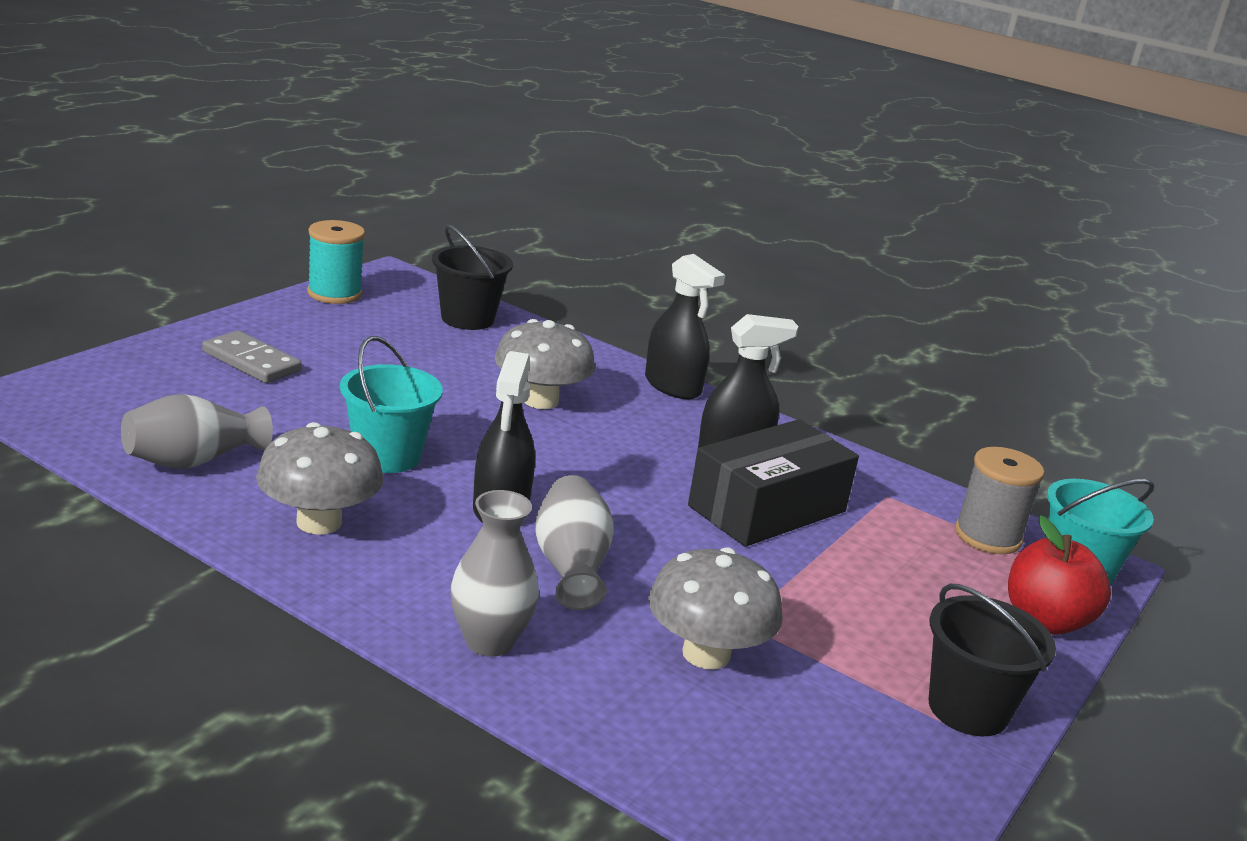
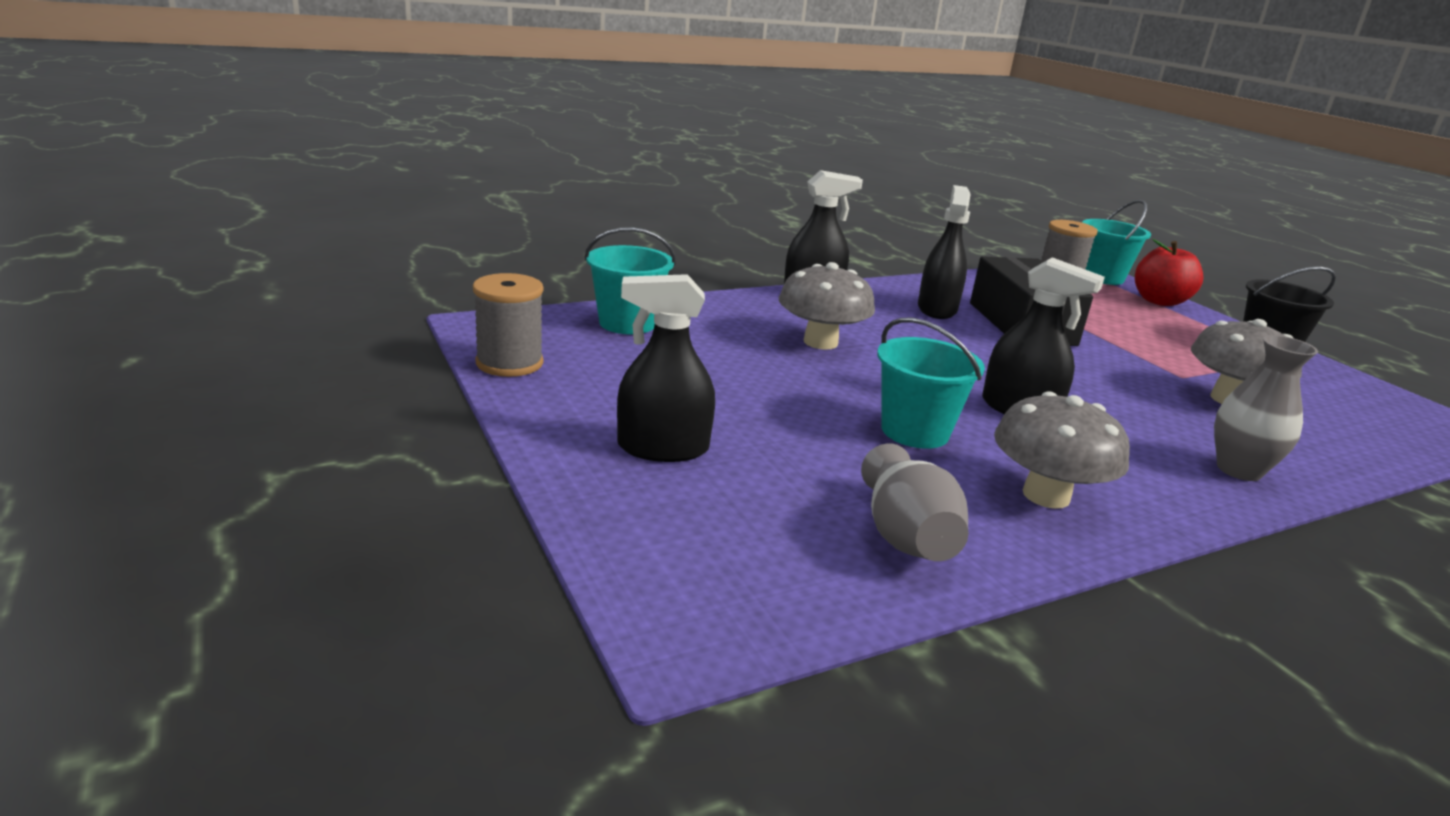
camera: 60 degrees left, 0 degrees up
grey domino [202,331,302,383] -> black spray bottle [617,274,715,462]
turquoise spool [307,220,365,304] -> grey spool [473,273,544,377]
black bucket [432,225,513,330] -> turquoise bucket [584,227,676,334]
grey vase [535,475,614,610] -> none

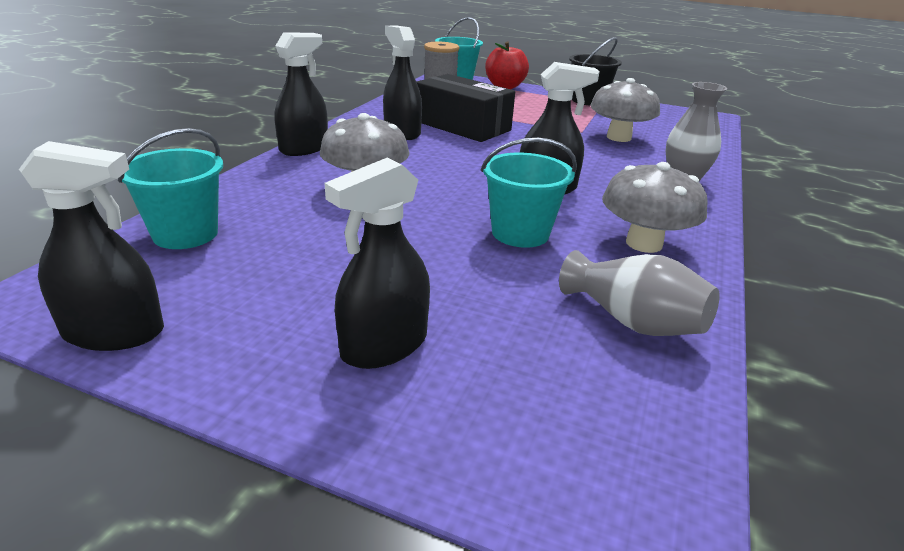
camera: 40 degrees left, 5 degrees up
grey spool [473,273,544,377] -> black spray bottle [19,141,164,351]

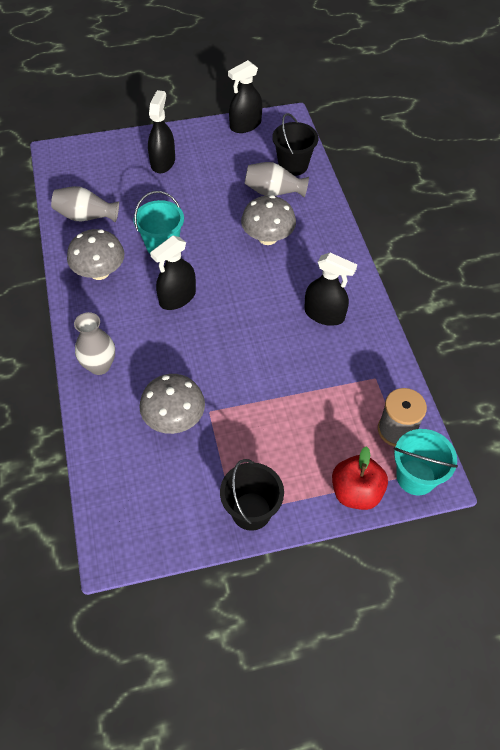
camera: 145 degrees right, 25 degrees up
turquoise bucket [118,128,223,249] -> black bucket [272,113,318,176]
black spray bottle [275,32,328,156] -> none
black box [416,74,515,142] -> none
none -> grey vase [244,162,309,197]

